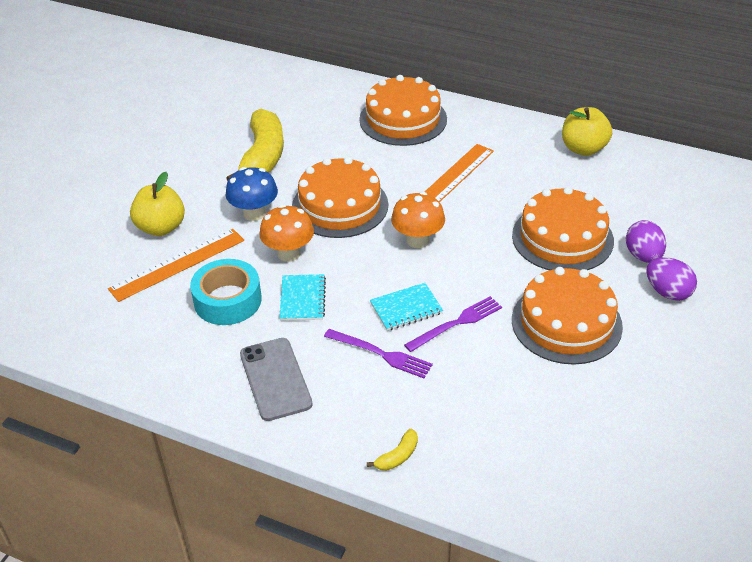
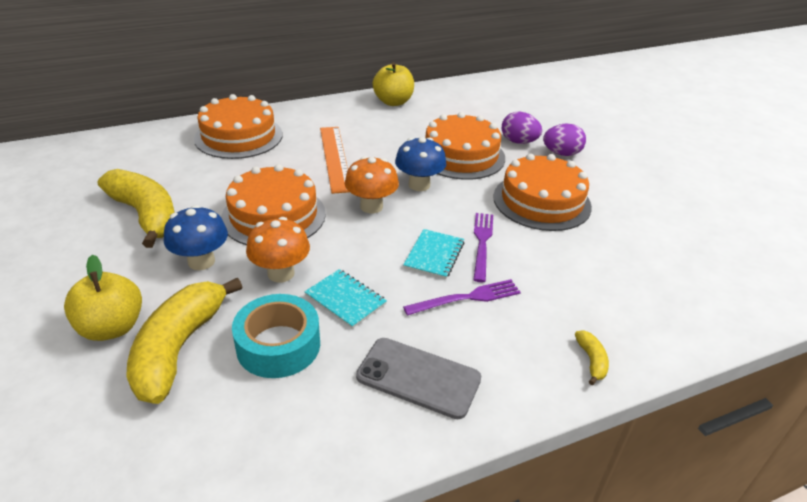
camera: 50 degrees left, 5 degrees down
orange ruler [108,229,244,302] -> yellow banana [126,278,242,404]
none -> blue mushroom [395,137,447,191]

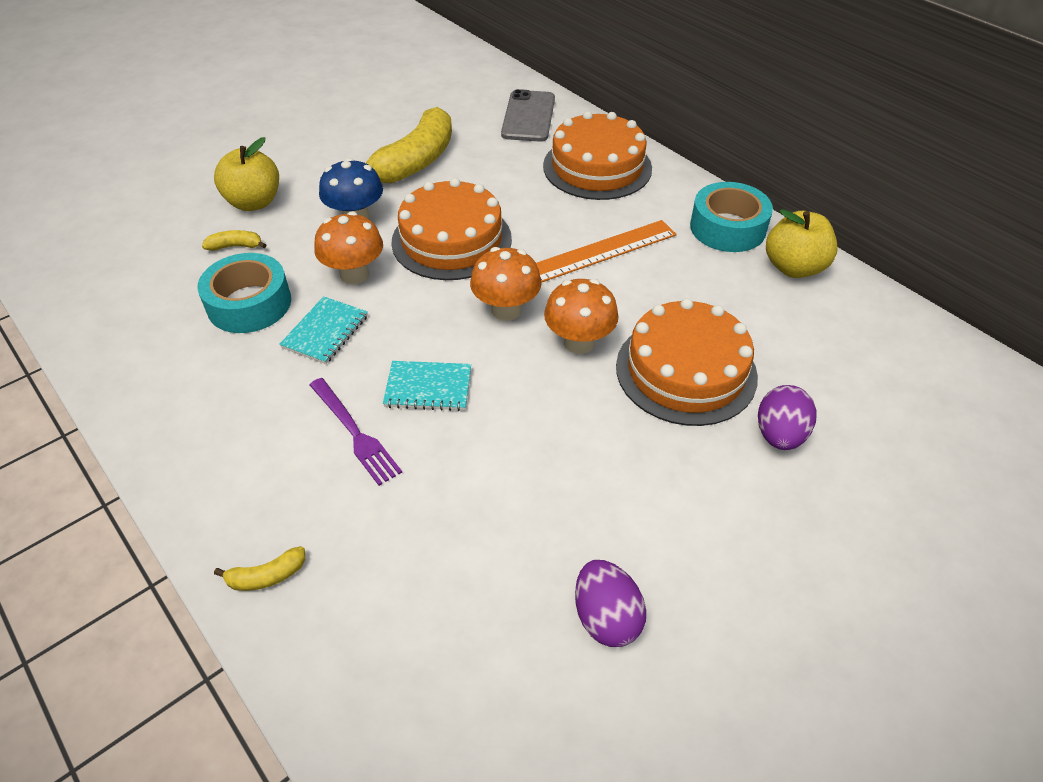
camera: 75 degrees right, 10 degrees up
yellow banana [126,278,242,404] -> yellow banana [202,230,266,251], size x0.41
grey phone [356,338,481,419] -> grey phone moved to [501,89,555,142]
blue mushroom [395,137,447,191] -> orange mushroom [544,279,618,354]
purple fork [473,213,493,282] -> none
orange cake [493,154,592,231] -> none
purple egg [543,123,586,156] -> purple egg moved to [575,560,646,647]
none -> turquoise tape [690,182,773,252]

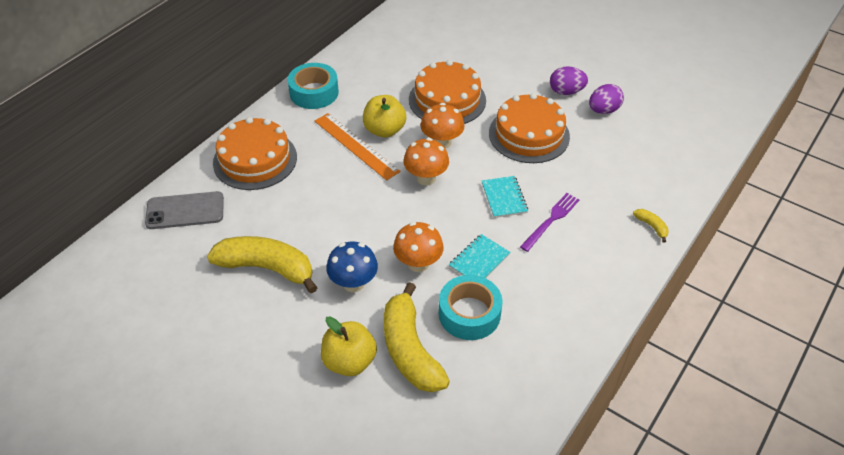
camera: 105 degrees left, 0 degrees up
yellow banana [202,230,266,251] -> yellow banana [384,282,450,392], size x2.43
turquoise notebook [279,296,368,364] -> turquoise notebook turned 60 degrees counterclockwise [449,234,510,278]
orange cake [391,178,512,280] -> orange cake moved to [489,93,570,163]
purple egg [758,385,817,450] -> purple egg moved to [550,66,588,95]
yellow apple [766,209,838,278] -> yellow apple moved to [363,95,406,138]

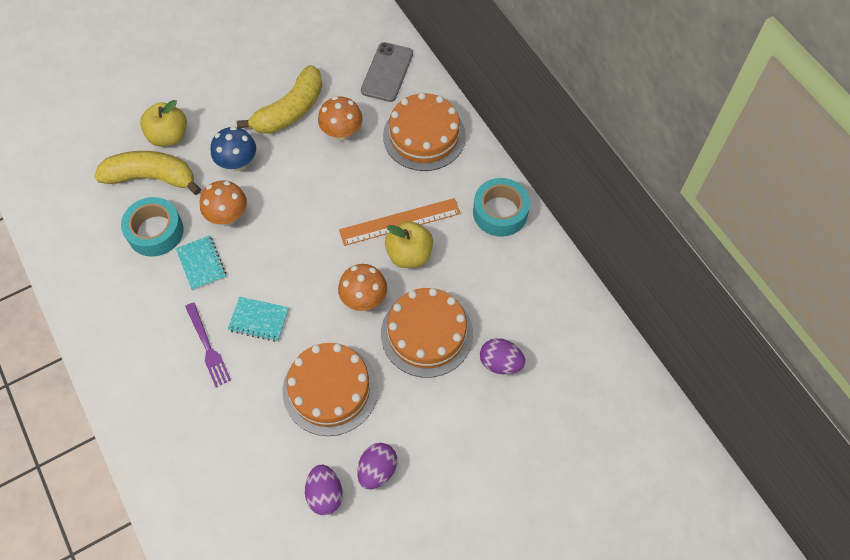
camera: 115 degrees right, 15 degrees up
orange mushroom [403,138,449,185] -> orange mushroom moved to [318,96,363,141]
yellow banana [633,209,669,243] -> none
none -> purple egg [480,338,525,374]

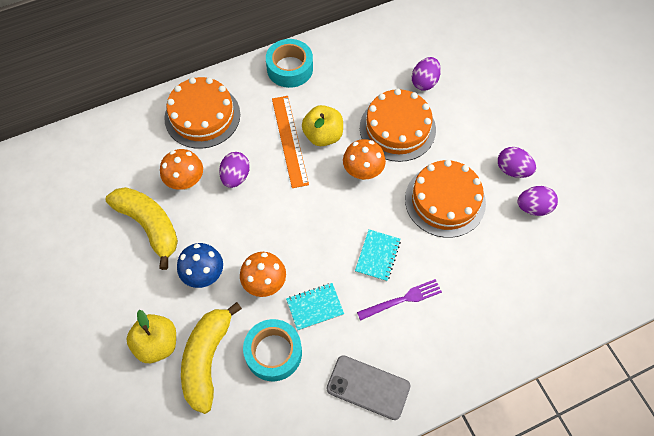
camera: 85 degrees left, 0 degrees up
grey phone [361,42,413,102] -> grey phone moved to [327,355,411,420]
none -> purple egg [219,152,250,188]

